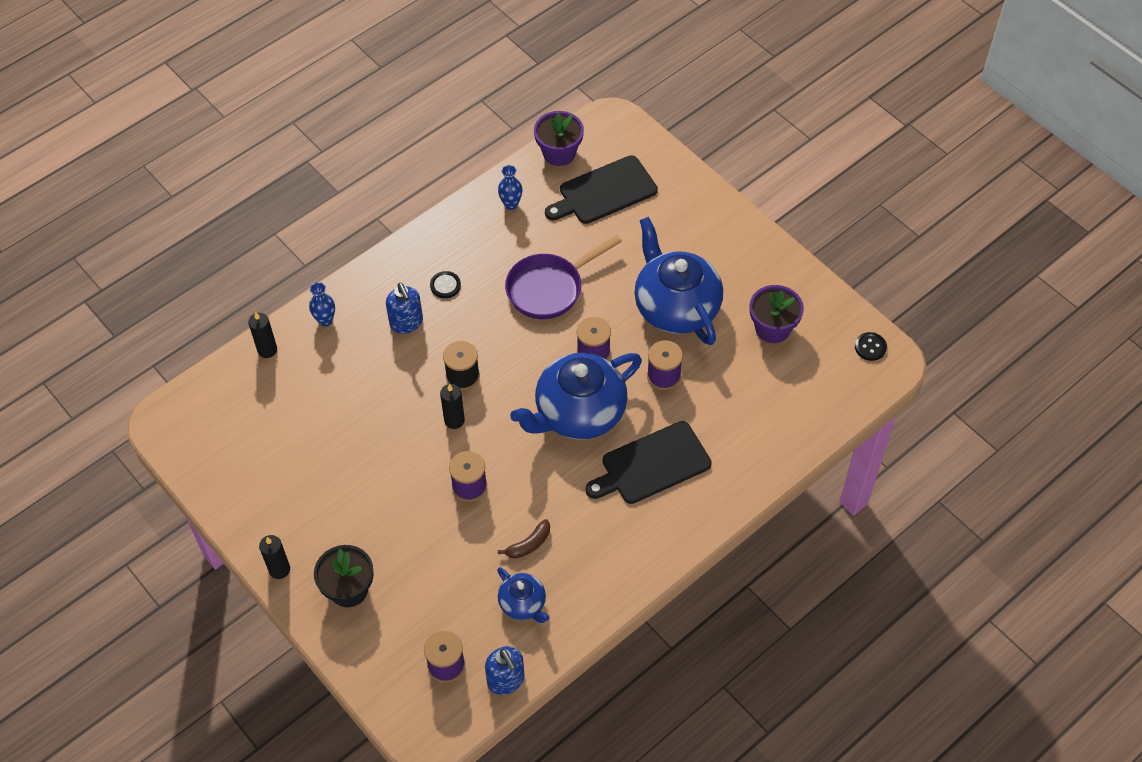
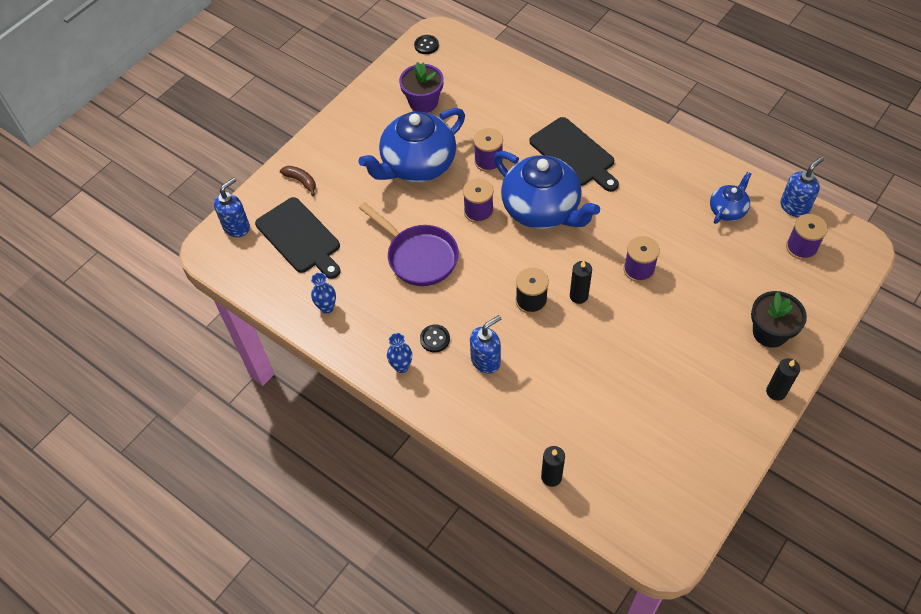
camera: 100 degrees left, 0 degrees up
blue vase [309,282,335,327] -> blue vase moved to [387,333,412,373]
brown banana [498,519,550,559] -> brown banana moved to [280,166,316,196]
purple flower pot [534,111,584,166] -> none
none -> blue soap dispenser [214,177,250,237]

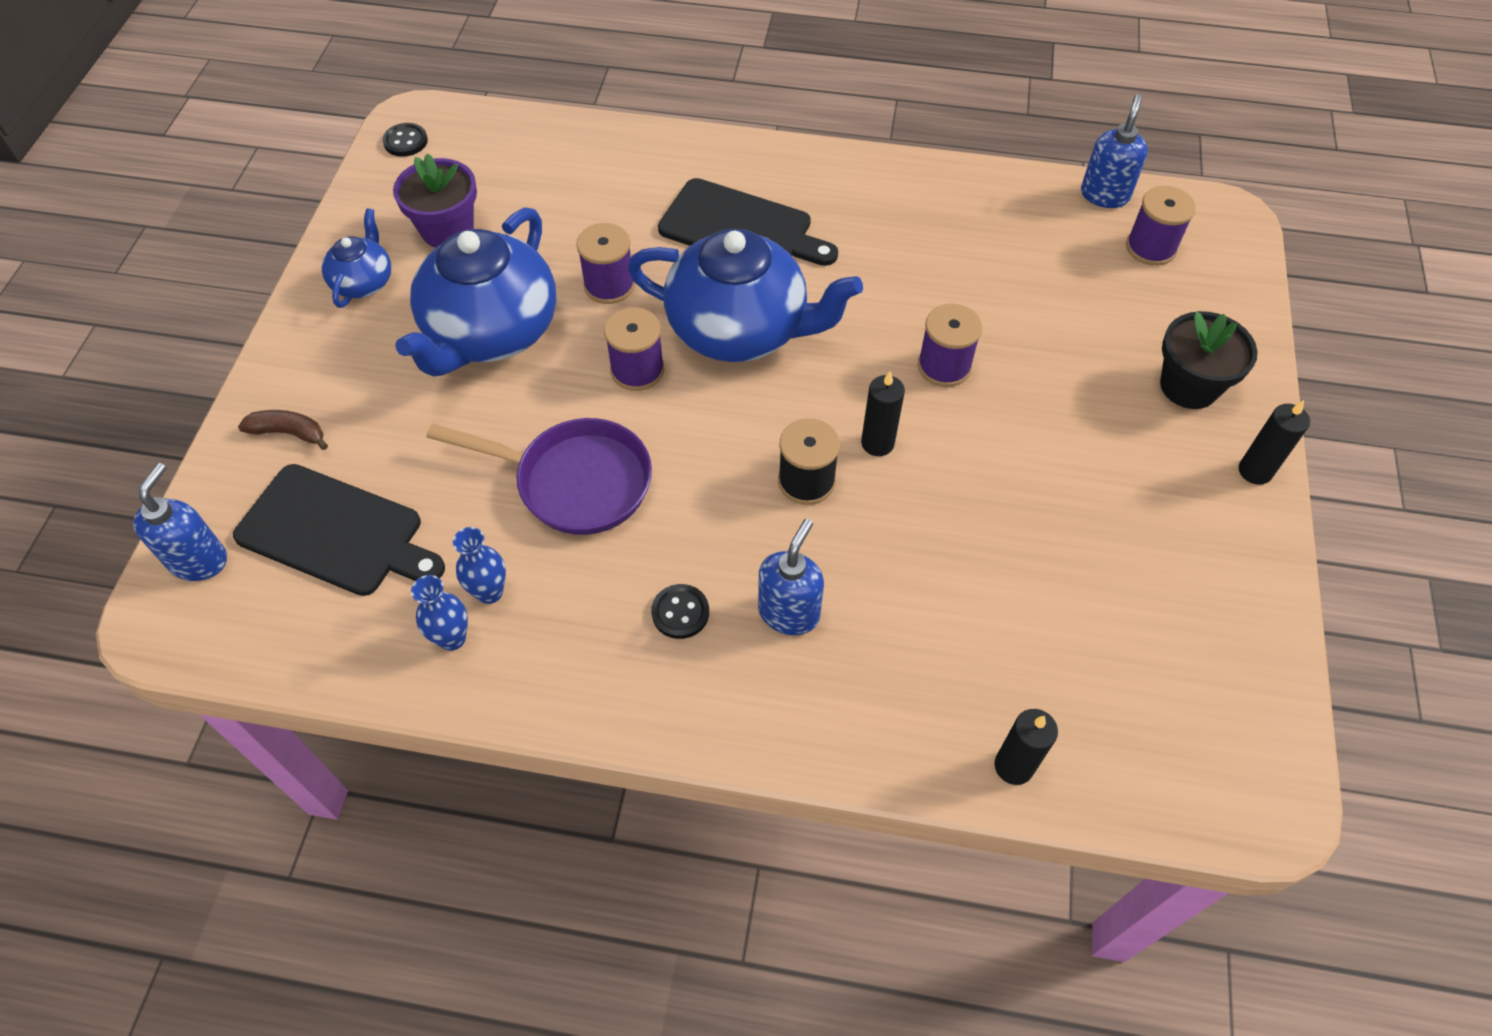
camera: 30 degrees left, 0 degrees up
blue vase [387,333,412,373] -> blue vase moved to [453,527,506,604]
blue teapot [710,172,751,224] -> blue teapot moved to [322,208,391,308]

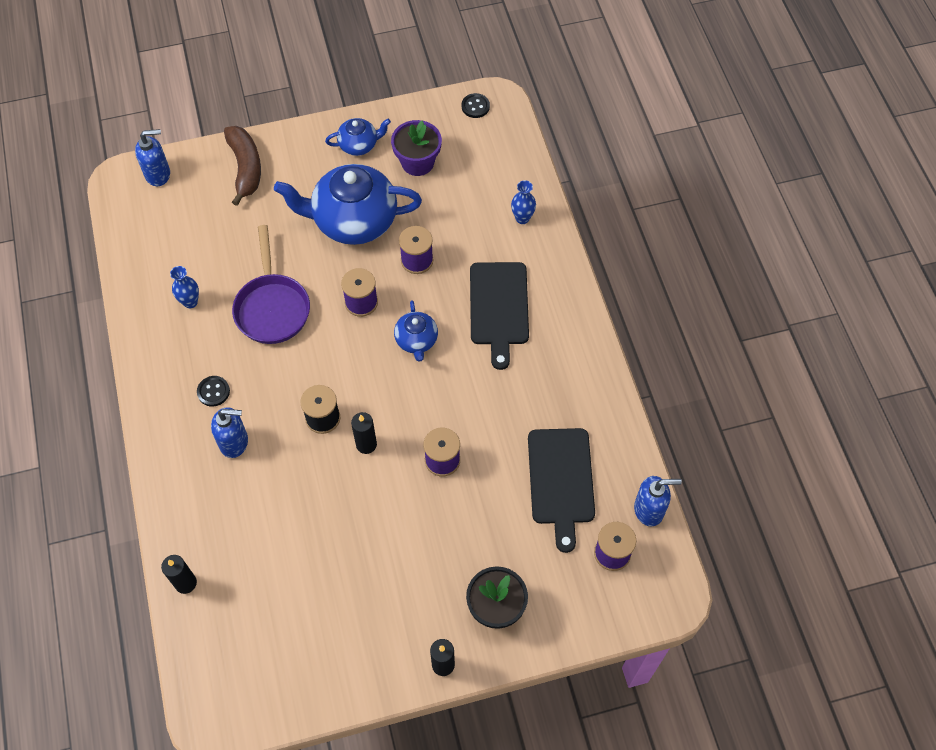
camera: 65 degrees right, 5 degrees up
black cutting board [233,464,445,596] -> black cutting board moved to [528,428,595,553]
brown banana [238,410,328,450] -> brown banana [224,126,261,206], size x1.79
blue vase [411,575,468,651] -> blue vase moved to [511,180,536,224]
blue teapot [628,229,863,362] -> blue teapot [394,301,438,362], size x0.49

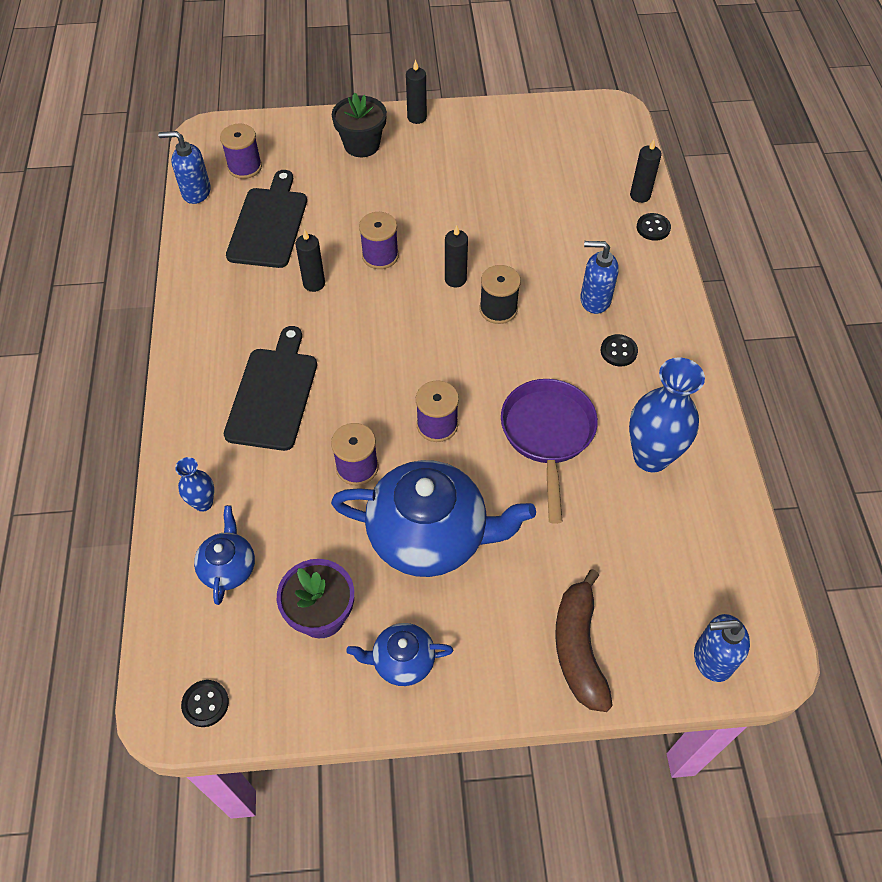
camera: 170 degrees left, 5 degrees down
blue vase [170,266,199,308] -> blue vase [629,357,705,472], size x1.97
blue teapot [394,301,438,362] -> blue teapot moved to [194,505,255,605]
none -> black candle [295,230,325,292]
none -> black button [637,213,671,241]

